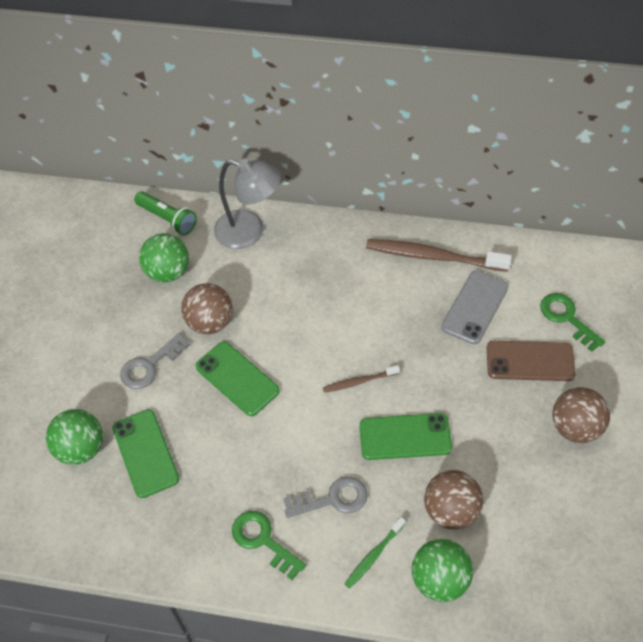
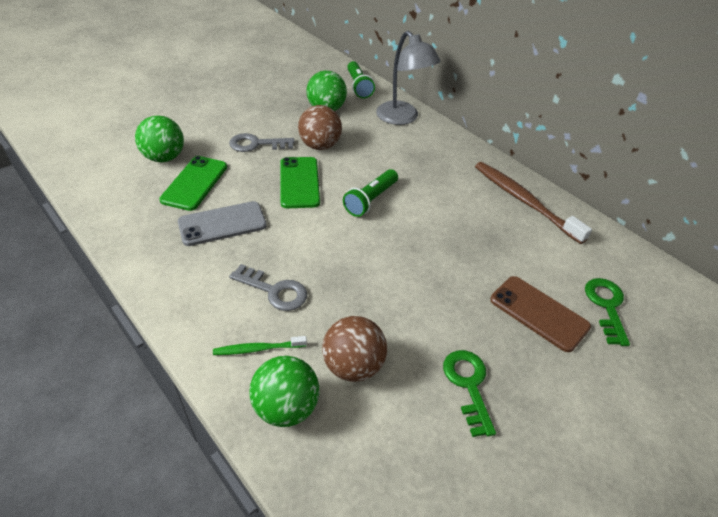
camera: 35 degrees right, 10 degrees down
green key [232,511,306,580] -> green key moved to [443,350,496,437]
brown toothbrush [323,365,400,393] -> none
green phone [359,413,452,460] -> none
grey phone [441,270,509,344] -> grey phone moved to [178,201,267,246]
brown ball [552,387,610,443] -> none
none -> green flashlight [343,169,398,217]

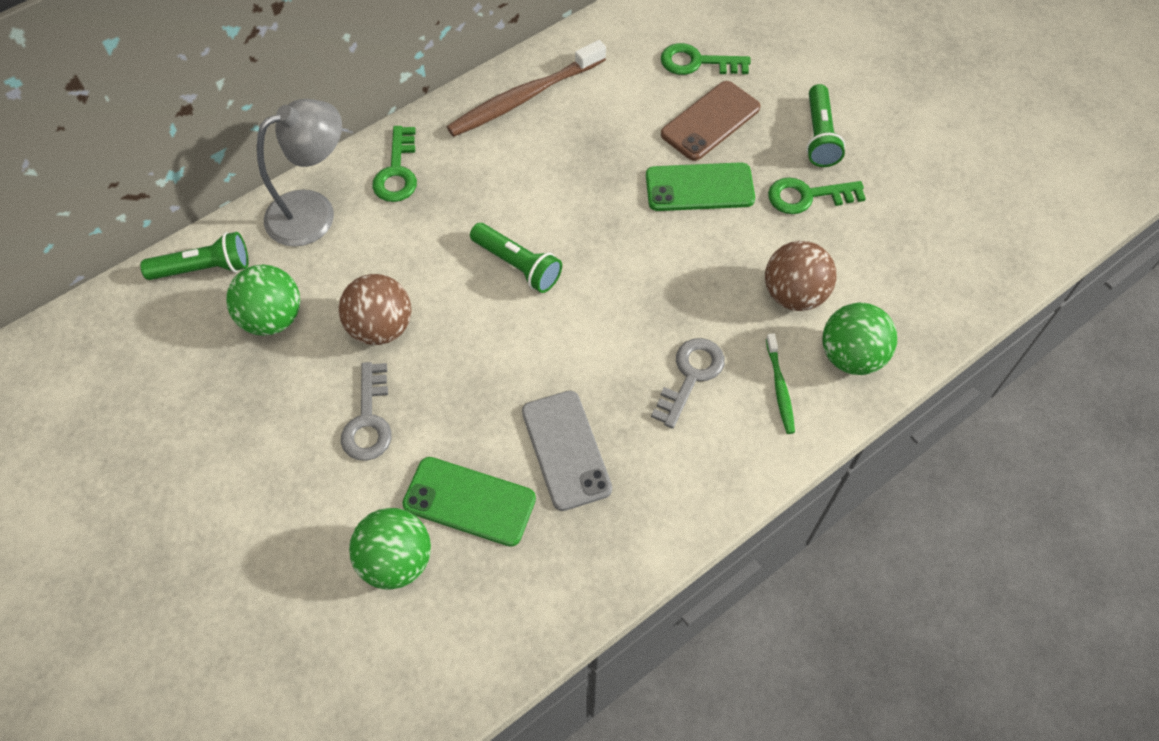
camera: 85 degrees left, 15 degrees up
green phone [280,157,320,208] -> green phone moved to [646,162,755,211]
none -> green key [372,126,417,202]
none -> green flashlight [806,84,845,167]

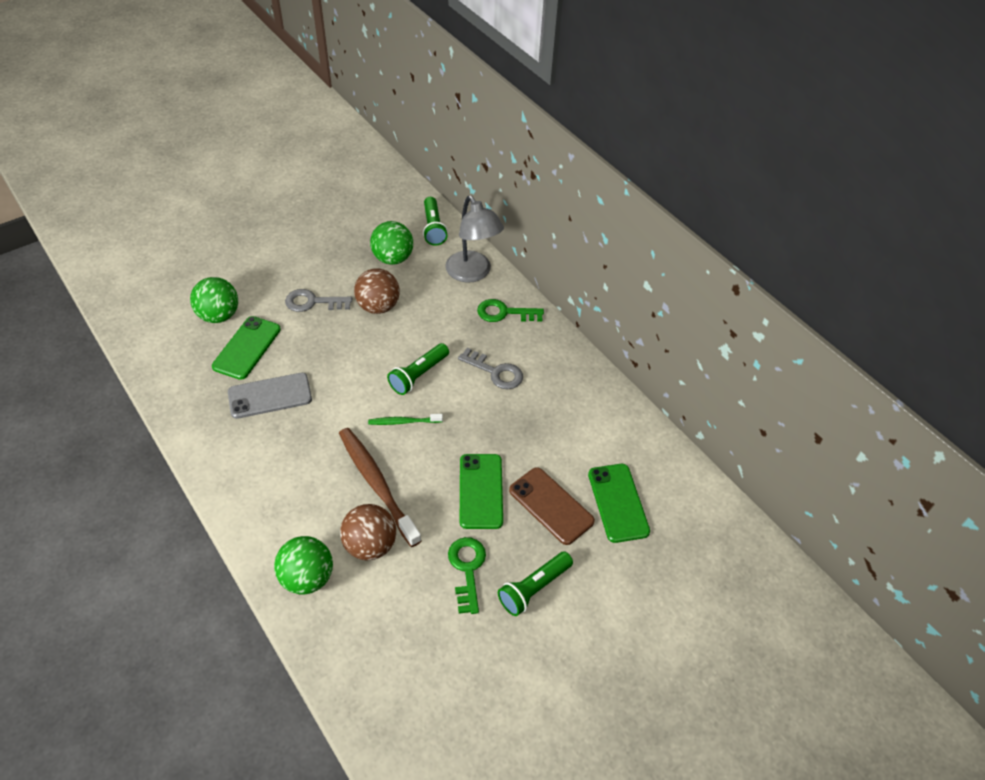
camera: 90 degrees right, 10 degrees down
brown toothbrush [447,40,606,137] -> brown toothbrush moved to [339,428,421,547]
grey key [651,338,725,428] -> grey key moved to [458,348,523,389]
green key [661,43,751,75] -> green phone [588,464,650,543]
green toothbrush [766,333,795,434] -> green toothbrush moved to [368,414,443,425]
green flashlight [806,84,845,167] -> green flashlight turned 45 degrees counterclockwise [498,552,573,616]

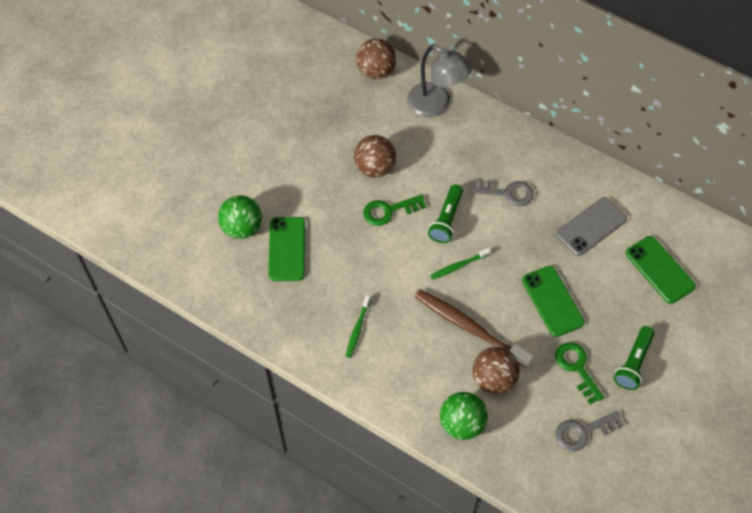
camera: 20 degrees left, 10 degrees up
grey phone [228,373,312,419] -> grey phone moved to [556,197,627,256]
grey key [285,289,352,312] -> grey key moved to [556,411,624,451]
green ball [370,221,413,265] -> none
green flashlight [423,197,448,246] -> brown ball [356,38,396,79]
green key [477,299,544,322] -> green key moved to [363,195,426,226]
brown phone [509,467,595,545] -> none
none -> green toothbrush [346,295,371,358]

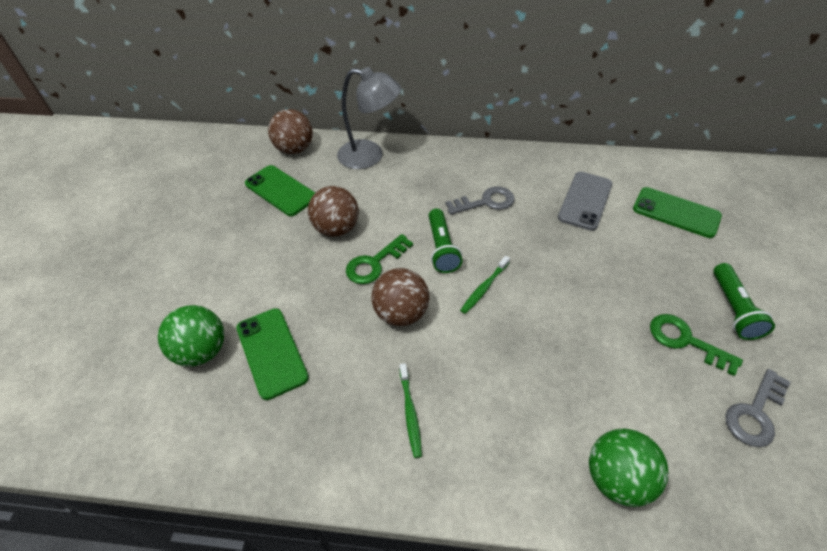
camera: 25 degrees left, 10 degrees down
brown toothbrush [415,289,533,368] -> none
brown ball [473,347,520,394] -> brown ball moved to [371,268,429,326]
green phone [522,266,584,337] -> green phone moved to [245,165,315,216]

